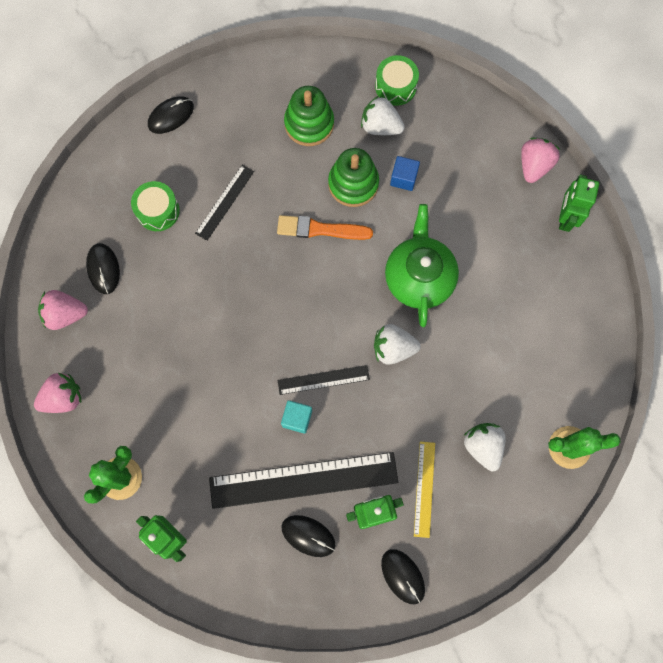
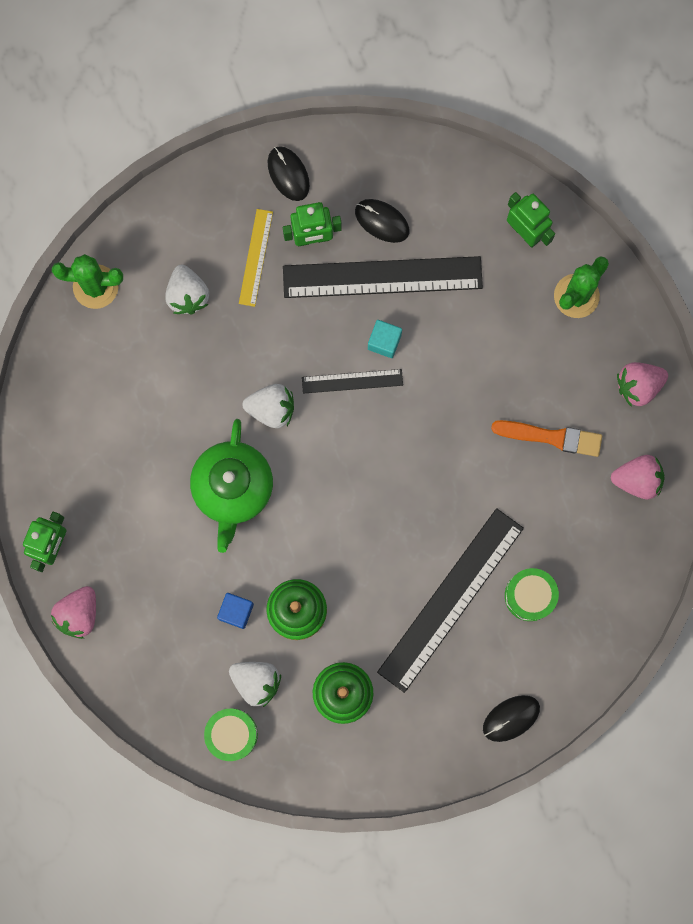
camera: 175 degrees left, 5 degrees up
black mouse [86,243,120,294] -> none
black ruler [195,165,254,241] -> black ruler [377,508,524,693], size x1.99
orange brush [277,215,373,240] -> orange brush moved to [491,420,602,457]

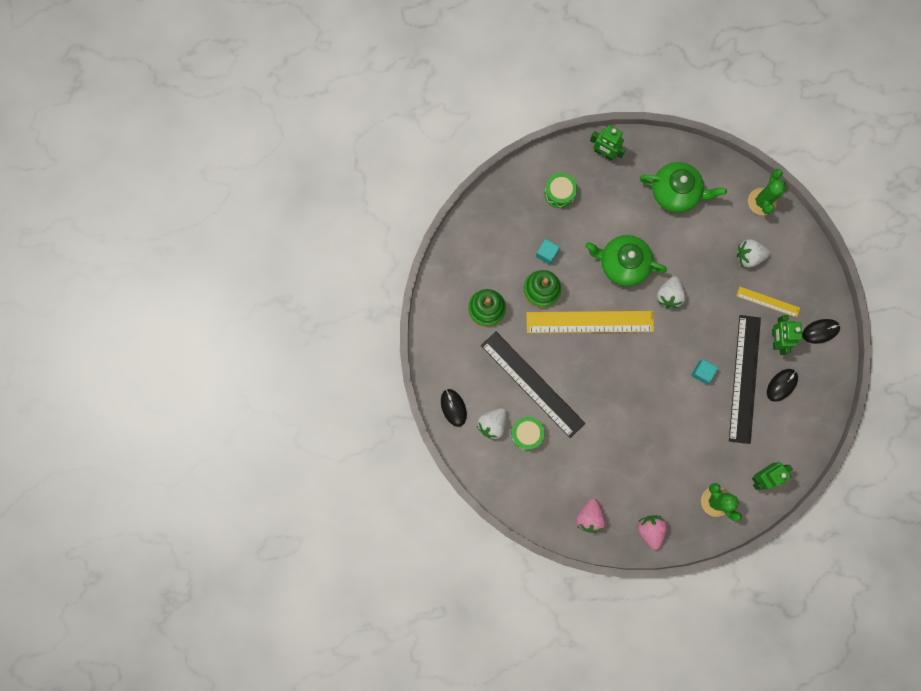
camera: 100 degrees right, 0 degrees up
pink strawberry [51,586,96,639] -> none
green drum [204,709,258,761] -> green drum moved to [544,173,577,208]
blue cube [217,593,254,629] -> turquoise cube [536,239,560,265]
white strawberry [229,662,281,707] -> white strawberry moved to [477,408,507,440]
black ruler [302,369,403,394] -> none
orange brush [491,420,602,457] -> none
none -> yellow ruler [526,311,654,333]
none -> green teapot [640,162,727,213]

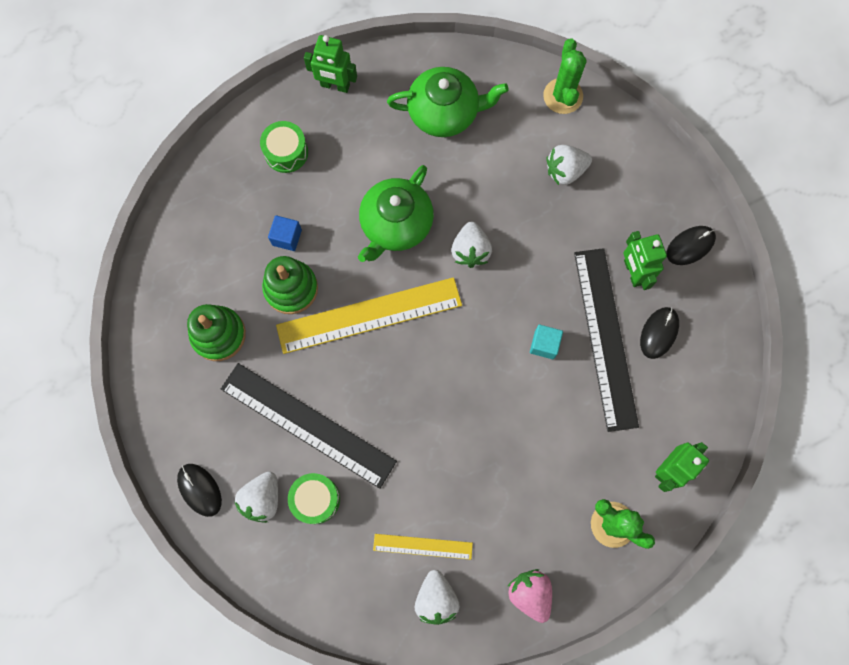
camera: 15 degrees left, 5 degrees down
turquoise cube [536,239,560,265] -> blue cube [268,215,302,251]
pink strawberry [576,498,606,533] -> white strawberry [415,570,460,625]
green teapot [585,235,667,286] -> green teapot turned 60 degrees counterclockwise [358,165,434,262]
yellow ruler [736,287,800,317] -> yellow ruler moved to [373,534,473,560]

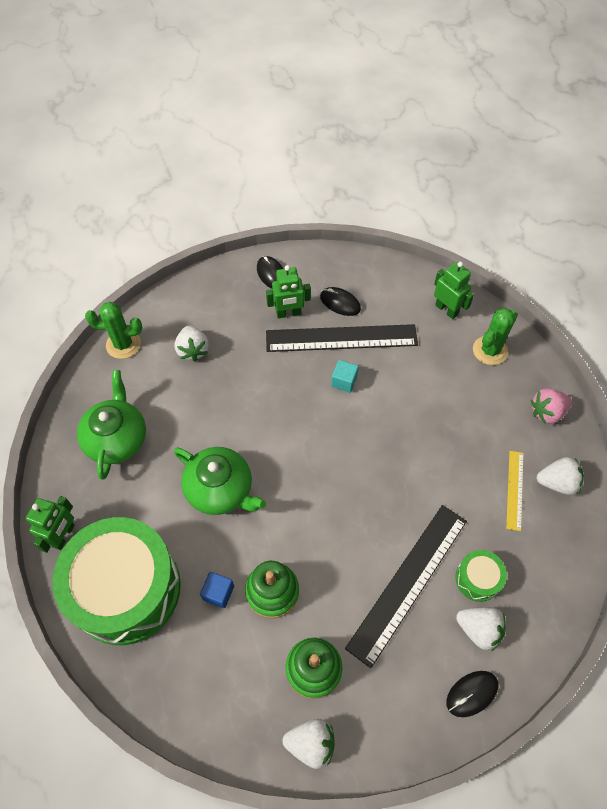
camera: 85 degrees left, 15 degrees down
green drum [260,121,308,173] -> green drum [52,517,181,645], size x2.40
yellow ruler [276,277,462,354] -> none
white strawberry [451,221,492,268] -> white strawberry moved to [282,719,335,769]

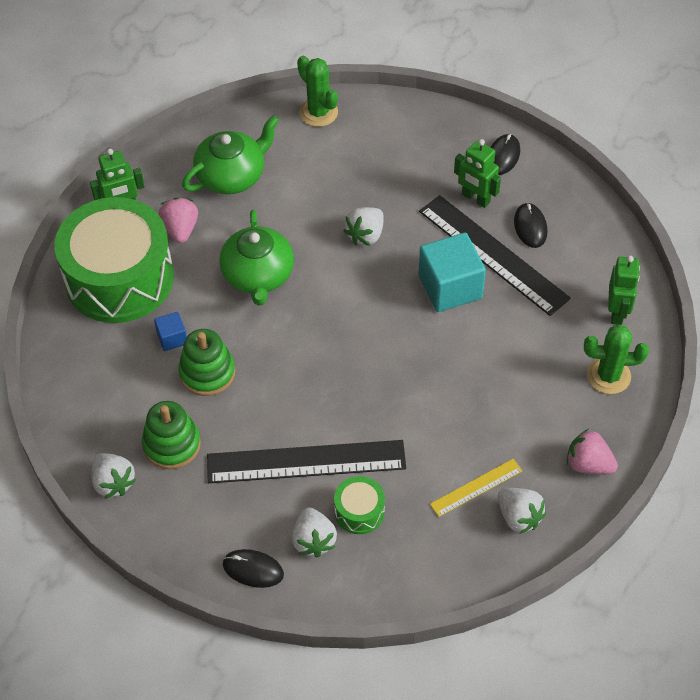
camera: 50 degrees right, 5 degrees down
white strawberry [174,325,209,362] -> white strawberry moved to [343,207,384,246]
turquoise cube [331,360,359,393] -> turquoise cube [418,233,486,312], size x2.03
none -> pink strawberry [159,197,198,243]

